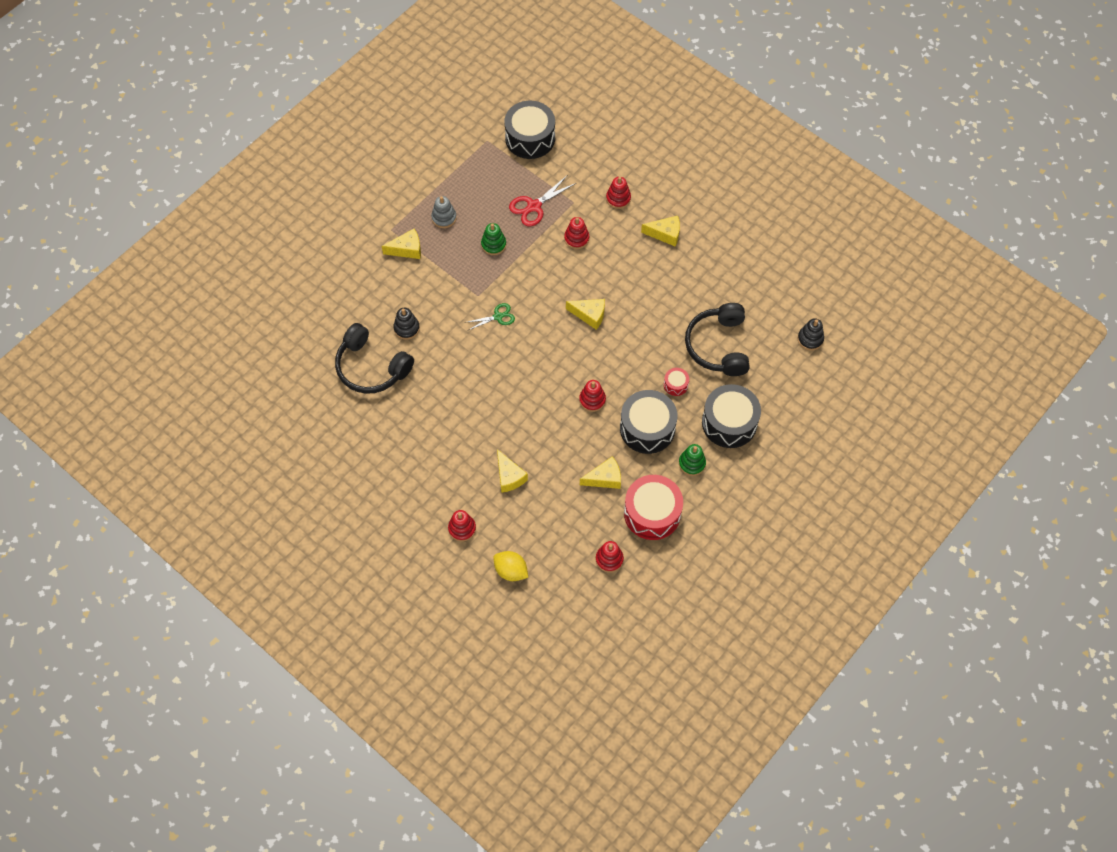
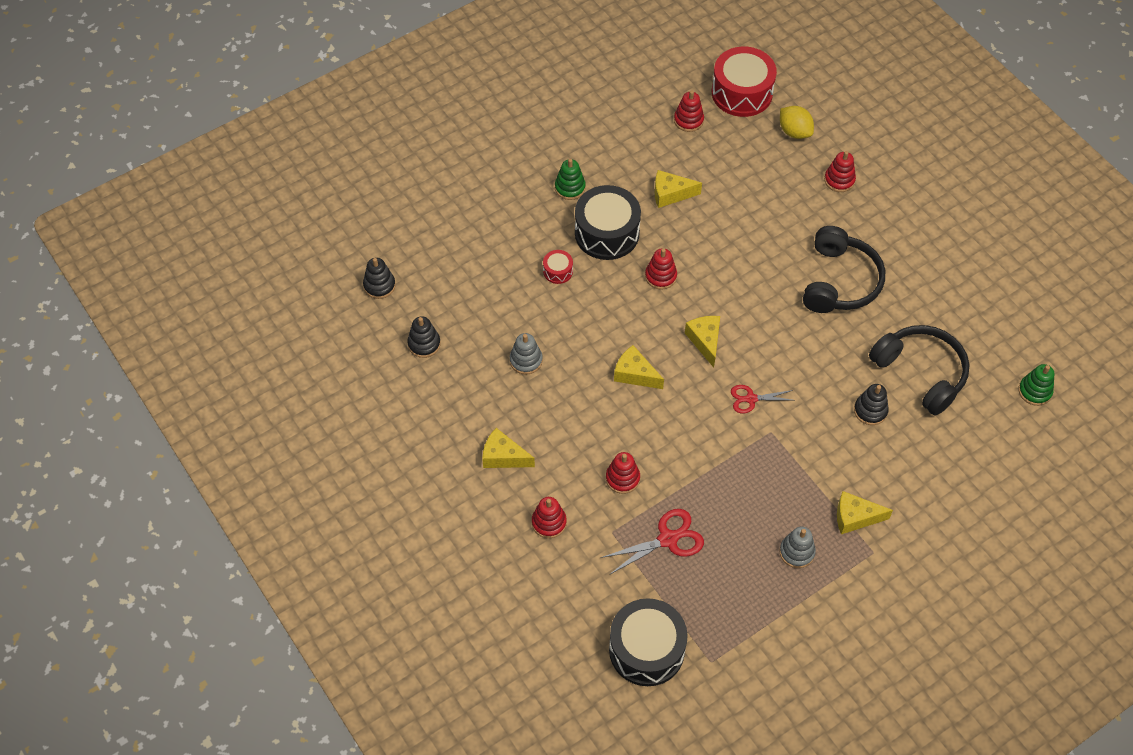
camera: 165 degrees left, 5 degrees down
green scissors [468,303,515,330] -> red scissors [731,385,793,413]
green stacking toy [481,223,506,255] -> green stacking toy moved to [1018,364,1055,406]
yellow cheese [497,449,528,493] -> yellow cheese moved to [685,316,720,368]
red drum [624,475,683,540] -> red drum moved to [712,47,777,117]
black headphones [685,303,750,376] -> black headphones moved to [803,226,885,313]
black drum [702,384,761,448] -> none
none -> black stacking toy [407,316,441,358]
none -> grey stacking toy [510,333,543,375]

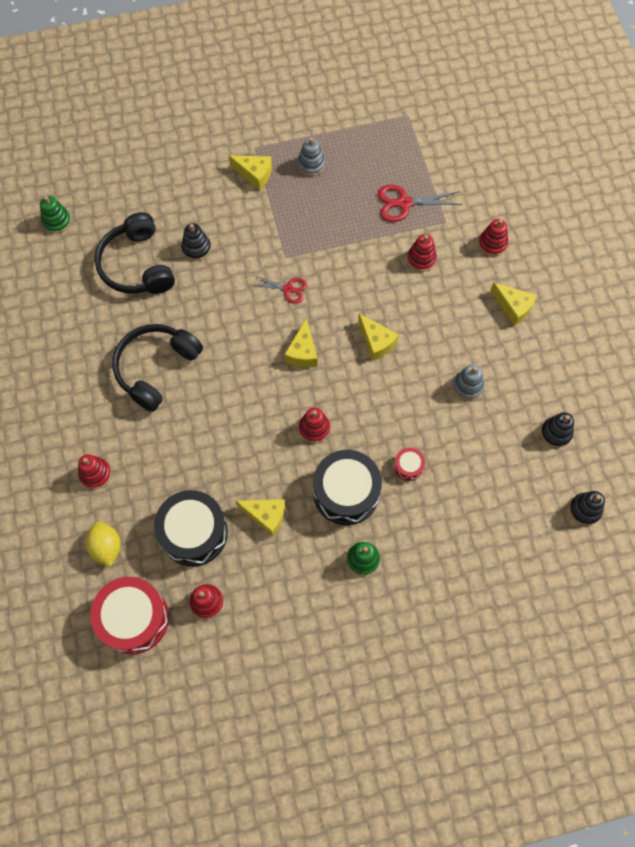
camera: 160 degrees left, 10 degrees up
black drum [609,598,688,686] -> black drum moved to [154,490,228,566]

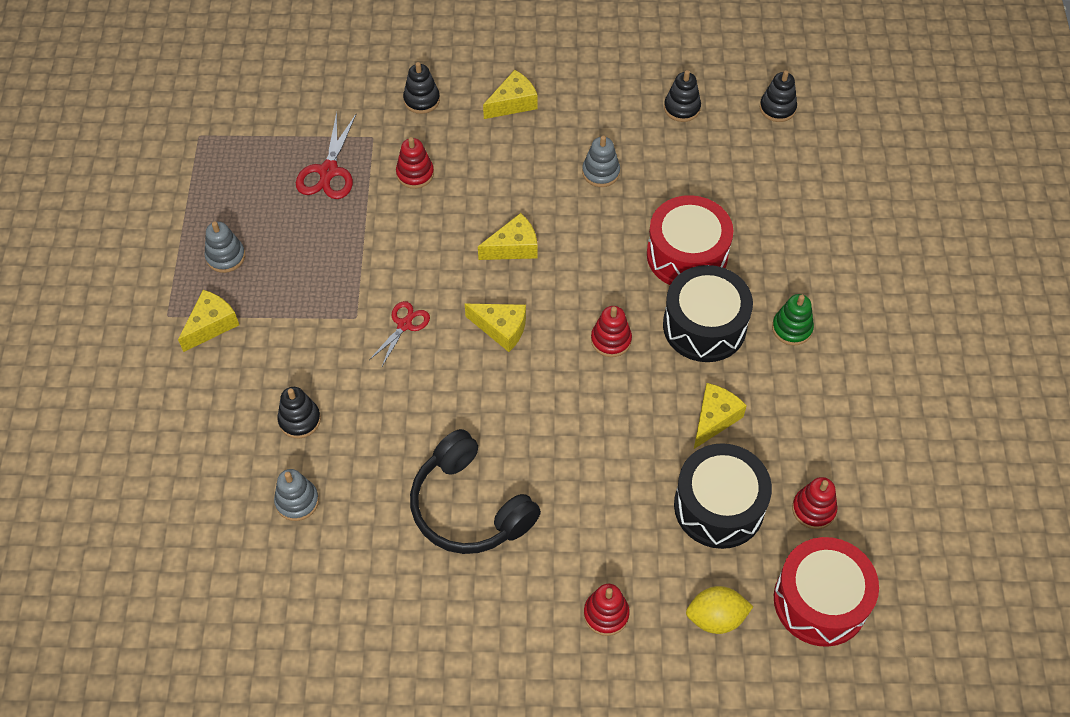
camera: 75 degrees left, 10 degrees down
green stacking toy [40,196,71,234] -> none
black headphones [95,212,175,294] -> grey stacking toy [274,469,319,521]
red drum [394,448,425,481] -> red drum [647,195,733,285], size x2.21
red stacking toy [478,219,508,256] -> black stacking toy [403,62,440,114]

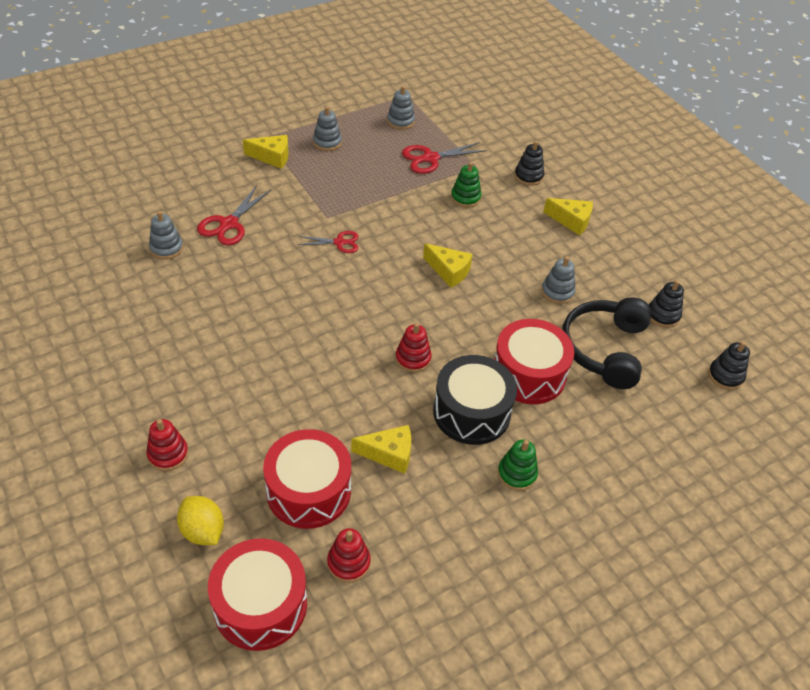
camera: 55 degrees right, 10 degrees down
black stacking toy [277,387,321,438] -> red scissors [197,185,271,245]
red stacking toy [396,137,434,189] -> green stacking toy [451,162,482,208]
black headphones [410,429,541,554] -> black headphones moved to [562,297,652,389]
yellow cheese [465,304,526,352] -> none
black drum [674,443,772,549] -> red drum [263,429,351,529]
none -> grey stacking toy [387,86,415,130]

